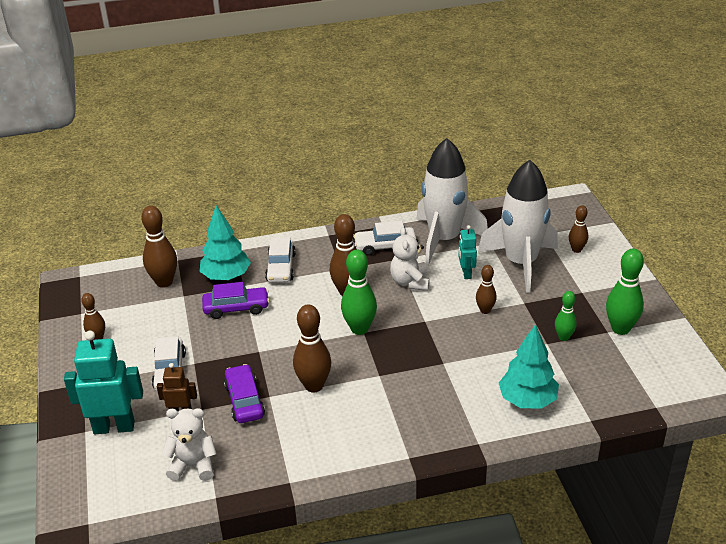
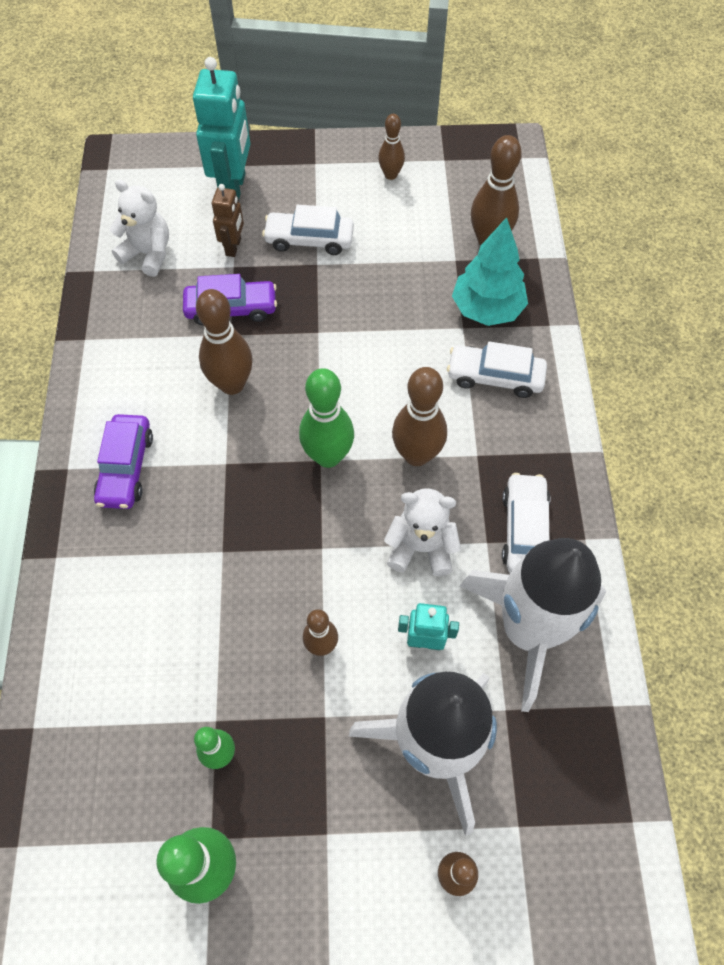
camera: 100 degrees right, 25 degrees up
white teddy bear [161,408,217,481] -> white teddy bear turned 75 degrees counterclockwise [109,179,169,277]
purple car [202,282,269,319] -> purple car moved to [94,414,153,509]
turquoise tree [499,324,559,409] -> none

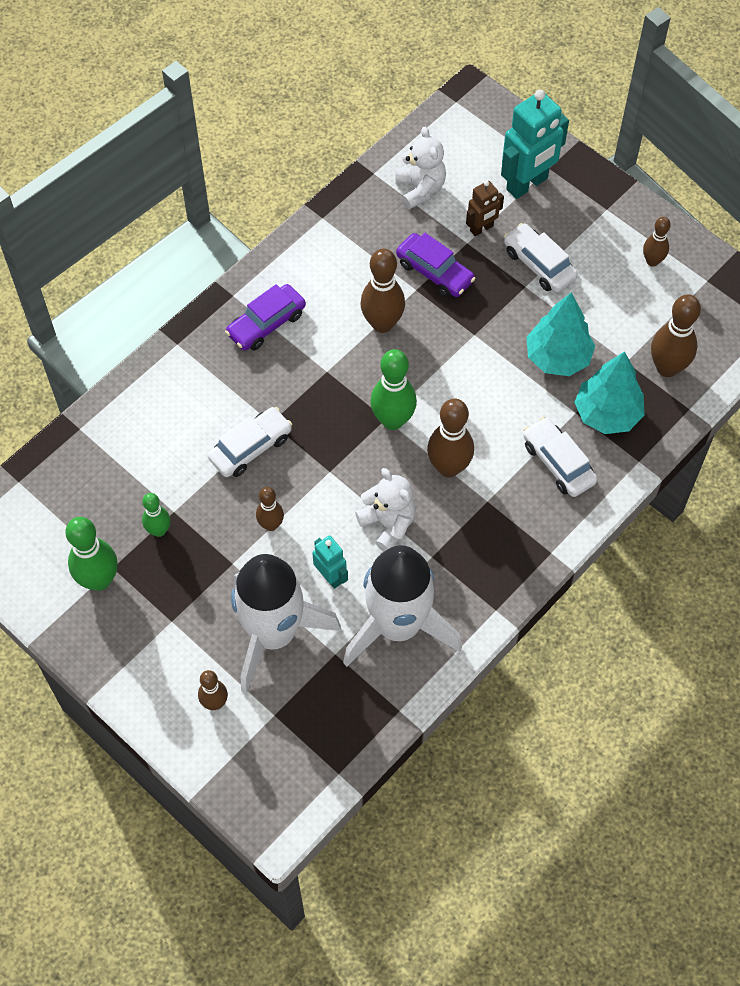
camera: 45 degrees right, 0 degrees up
white car [502,473,550,573] -> white car moved to [208,407,292,477]
none -> turquoise tree [526,292,595,376]

